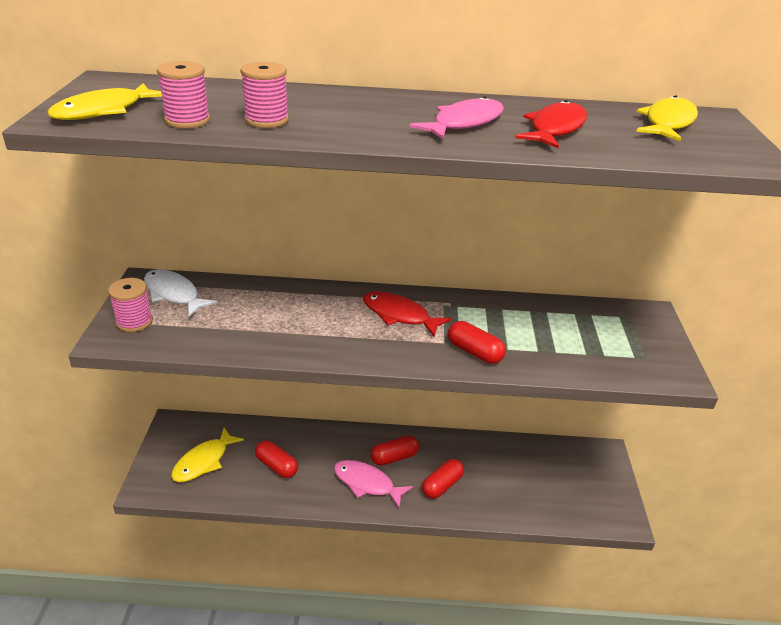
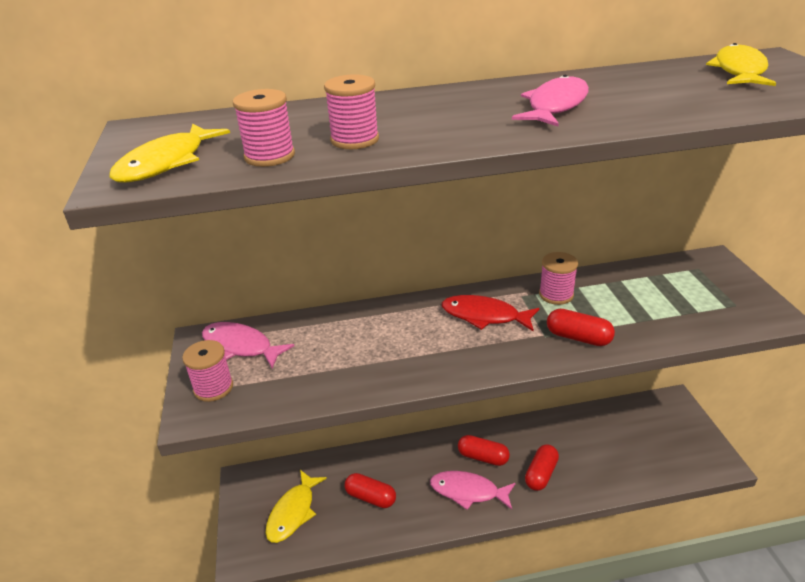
camera: 10 degrees left, 0 degrees up
white fish [144,269,217,317] -> pink fish [202,322,294,368]
red capsule [371,436,419,465] -> red capsule turned 60 degrees clockwise [458,435,510,466]
red fish [515,100,587,148] -> none
none -> pink spool [539,252,578,305]

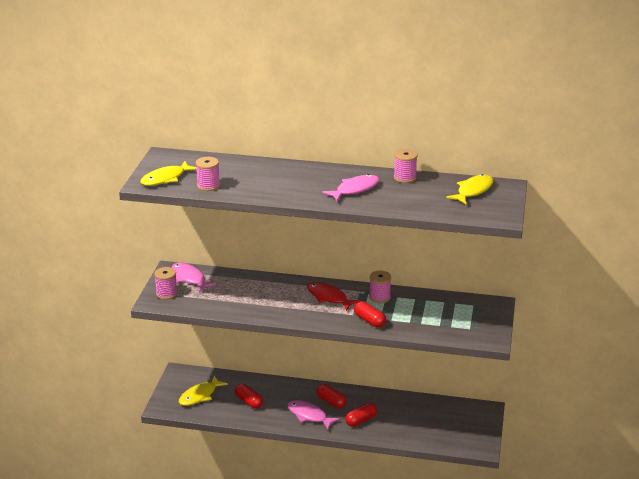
camera: 20 degrees right, 5 degrees down
pink spool [324,75,379,149] -> pink spool moved to [394,149,418,183]

